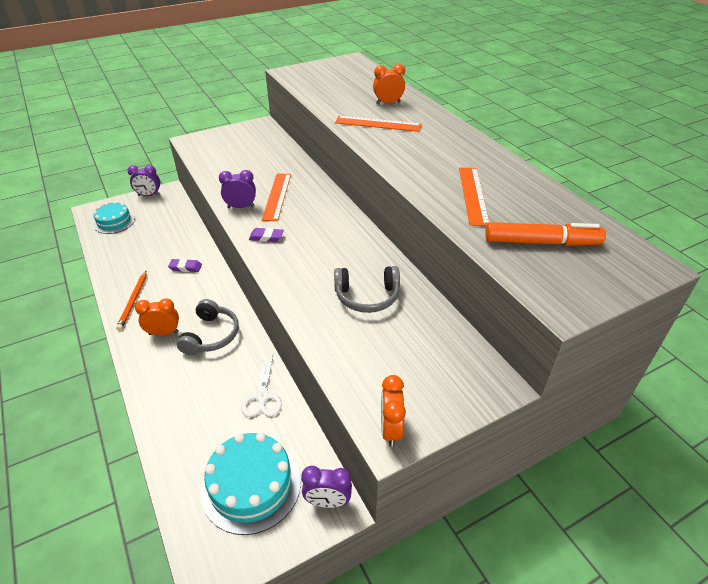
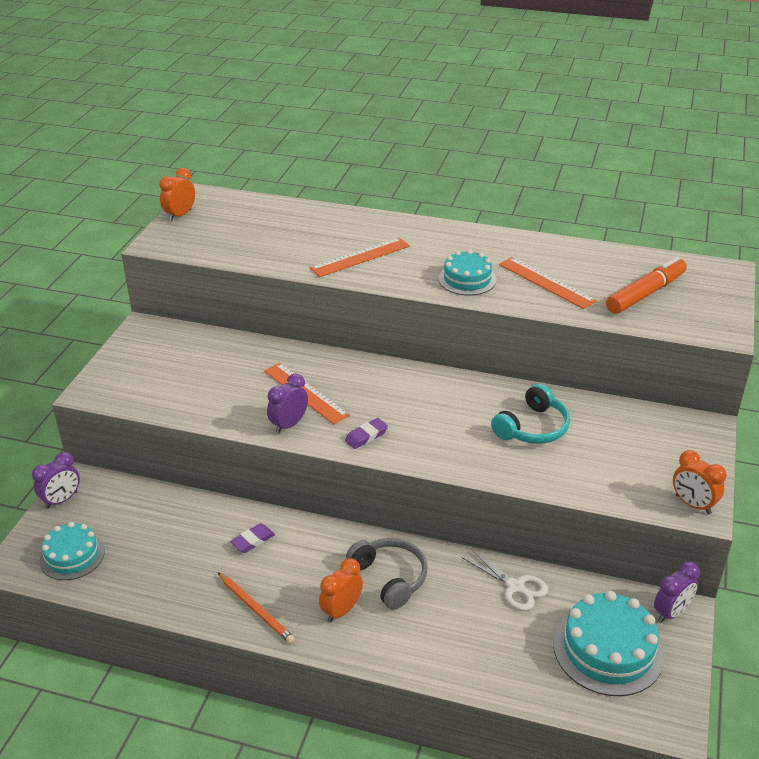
camera: 45 degrees left, 5 degrees down
grey headphones [334,266,400,313] -> turquoise headphones [491,384,570,444]
orange clock [373,64,405,104] -> orange clock moved to [159,168,195,221]
none -> turquoise cake [438,250,496,296]

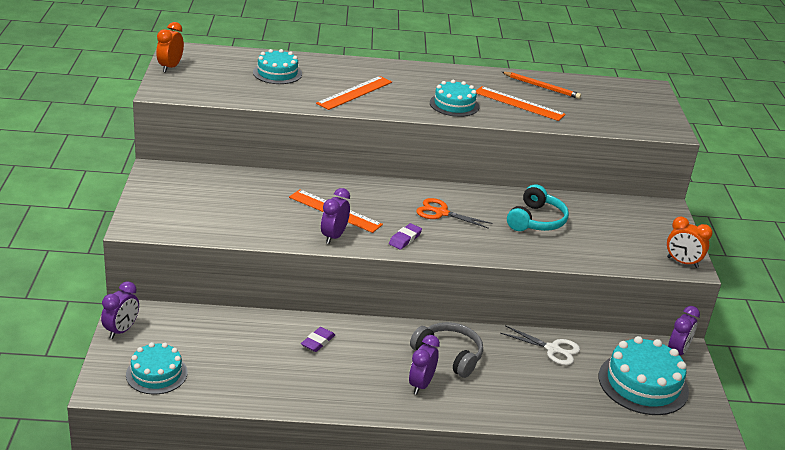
camera: 20 degrees left, 5 degrees down
orange pencil [217,572,295,644] -> orange pencil moved to [502,72,581,99]
orange clock [319,558,363,623] -> purple clock [409,335,440,395]
orange marker [606,257,687,314] -> none
none -> turquoise cake [253,49,302,84]
none -> orange scissors [416,198,493,229]

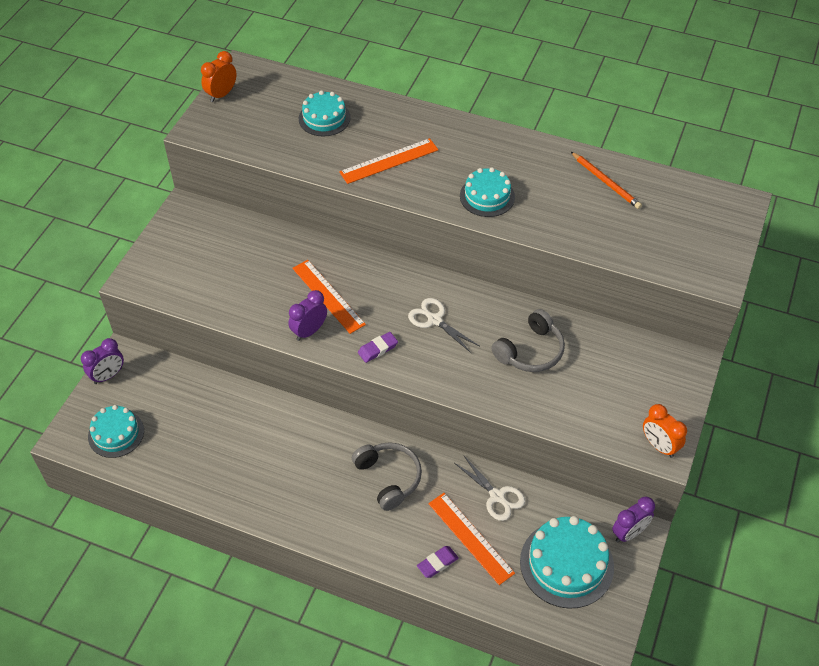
camera: 25 degrees right, 20 degrees up
purple eraser [301,327,335,352] -> purple eraser moved to [417,546,459,578]
purple clock [409,335,440,395] -> none
orange scissors [416,198,493,229] -> white scissors [408,298,479,353]
orange ruler [476,86,566,121] -> orange ruler moved to [428,493,515,585]
turquoise headphones [507,184,569,231] -> grey headphones [491,309,565,372]

